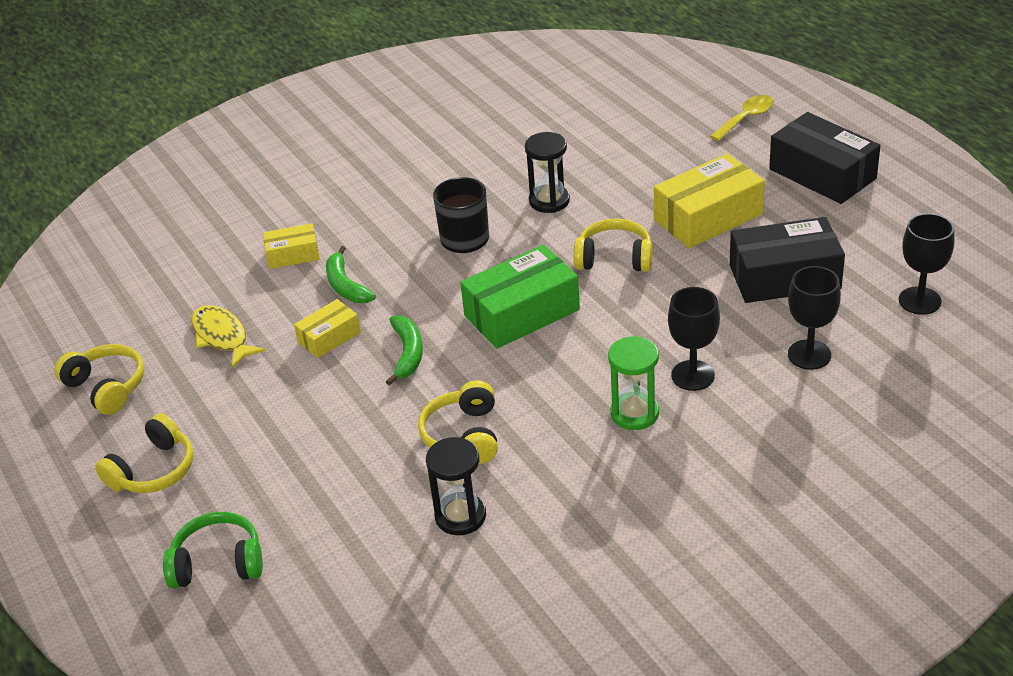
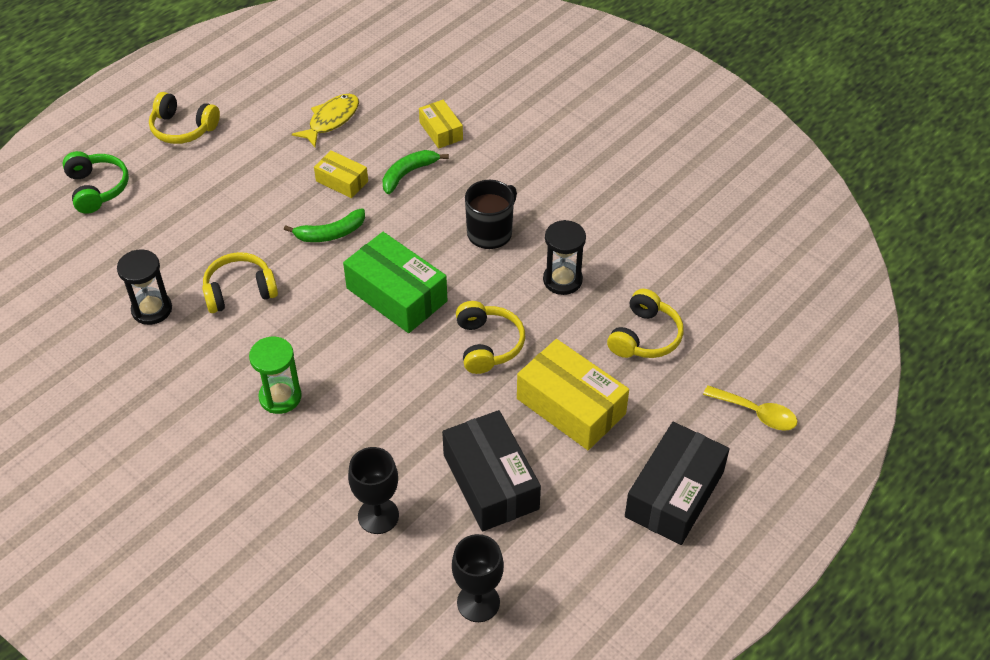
camera: 70 degrees right, 10 degrees up
yellow headphones [54,344,144,415] -> yellow headphones moved to [607,289,684,358]
black goblet [668,287,720,391] -> none

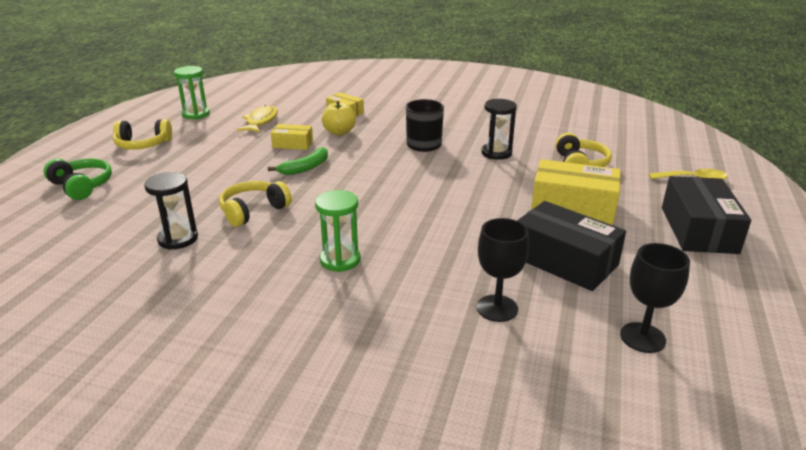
camera: 25 degrees left, 20 degrees down
green box [343,232,448,333] -> none
green banana [382,150,449,194] -> yellow apple [322,101,356,135]
yellow headphones [456,301,525,374] -> none
none -> green hourglass [174,66,210,119]

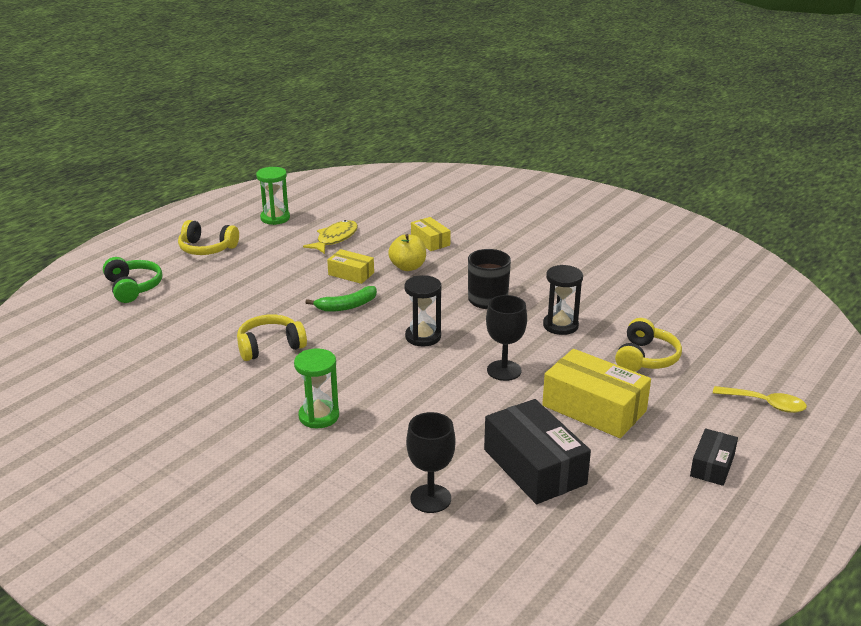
camera: 20 degrees right, 0 degrees up
black hourglass [144,172,198,250] -> black hourglass moved to [404,275,442,347]
black goblet [620,243,690,353] -> black goblet moved to [486,295,527,381]
black box [662,176,751,254] -> black box [690,428,738,486], size x0.55

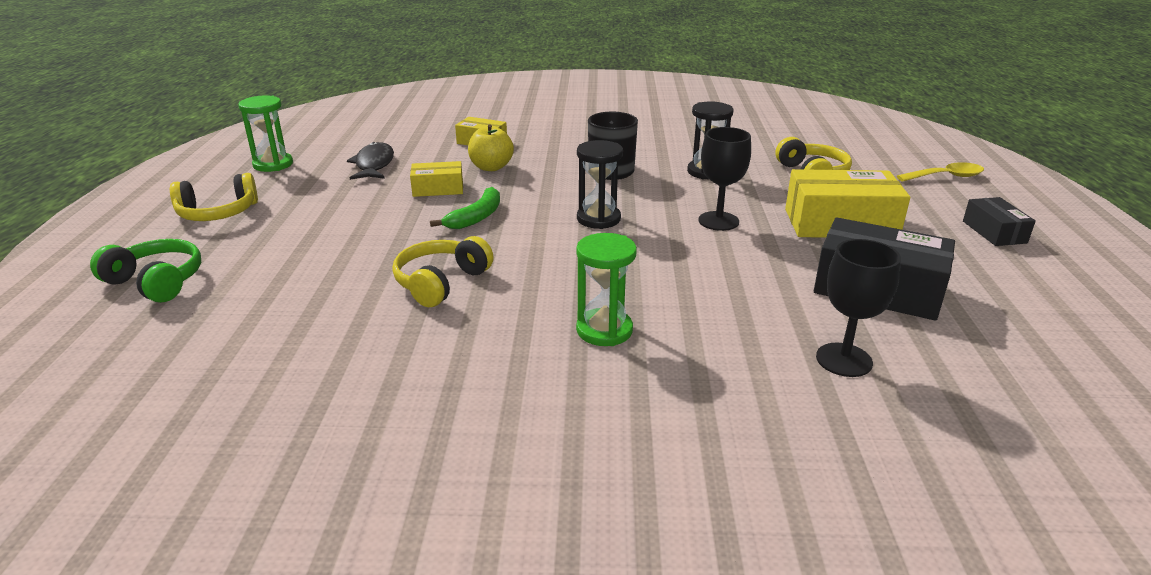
camera: 35 degrees left, 0 degrees up
yellow fish [303,220,358,254] -> black fish [347,142,394,180]

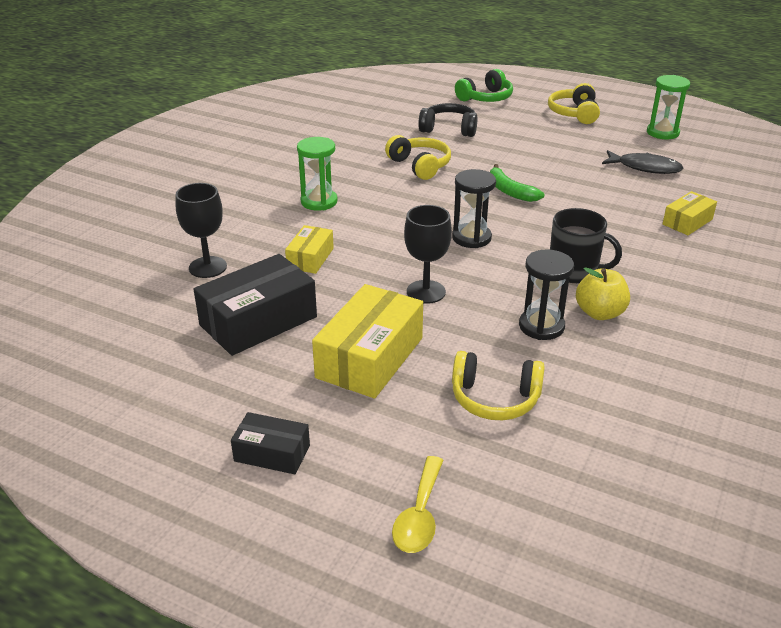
camera: 115 degrees right, 5 degrees up
yellow box [410,161,463,197] -> yellow box moved to [285,225,334,274]
yellow apple [468,124,514,171] -> yellow apple moved to [576,267,630,320]
none -> black headphones [418,103,477,137]

